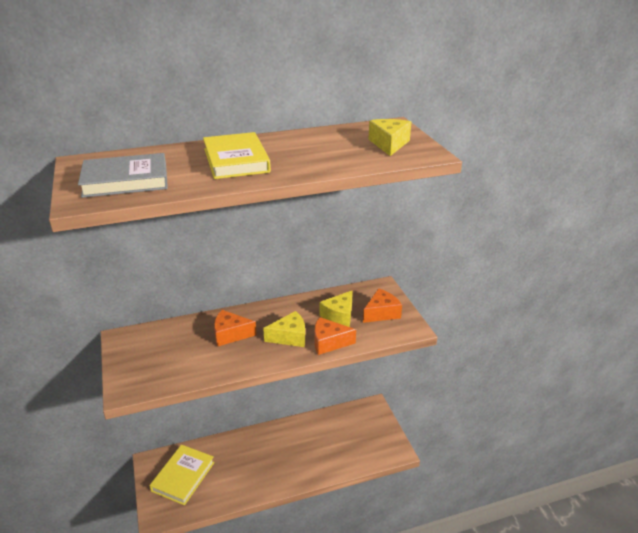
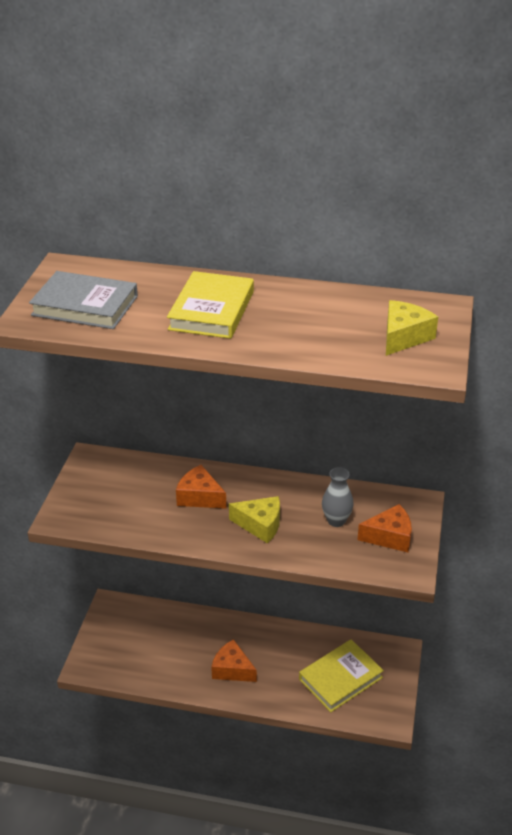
camera: 30 degrees right, 5 degrees up
yellow book [149,445,215,505] -> yellow book moved to [299,639,384,712]
orange cheese [314,317,356,355] -> orange cheese moved to [211,639,257,682]
yellow cheese [320,290,353,327] -> grey vase [322,467,354,527]

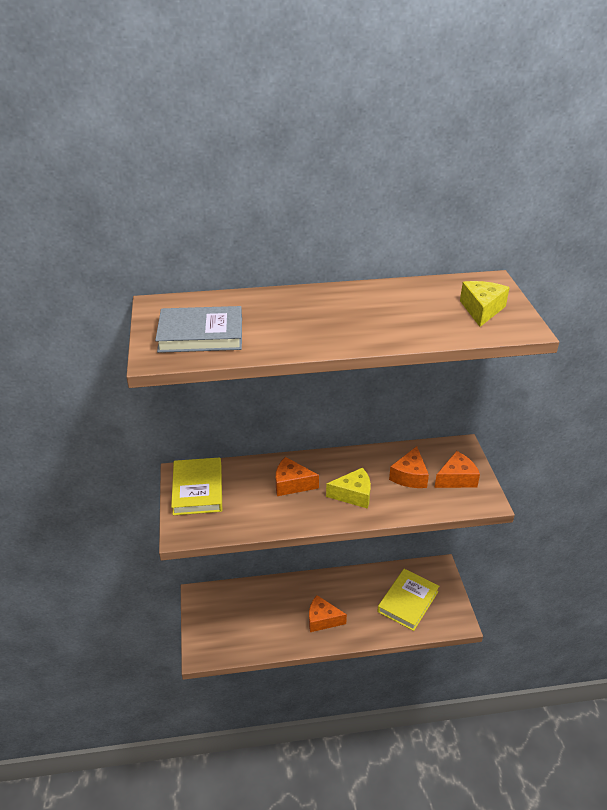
camera: 20 degrees left, 0 degrees up
yellow book [167,271,254,339] -> yellow book moved to [171,457,222,515]
grey vase [322,467,354,527] -> orange cheese [389,446,429,488]

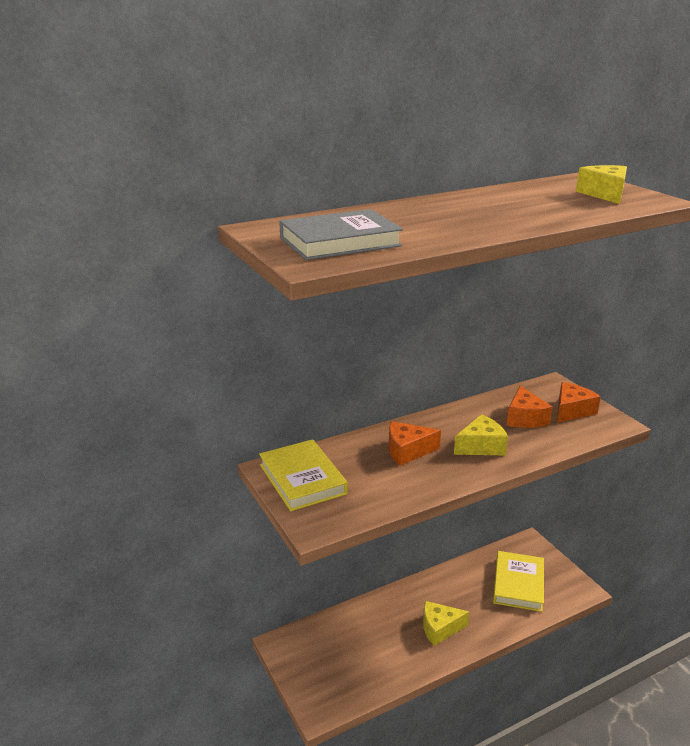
camera: 20 degrees left, 10 degrees down
orange cheese [309,595,347,632] -> yellow cheese [423,601,469,646]

